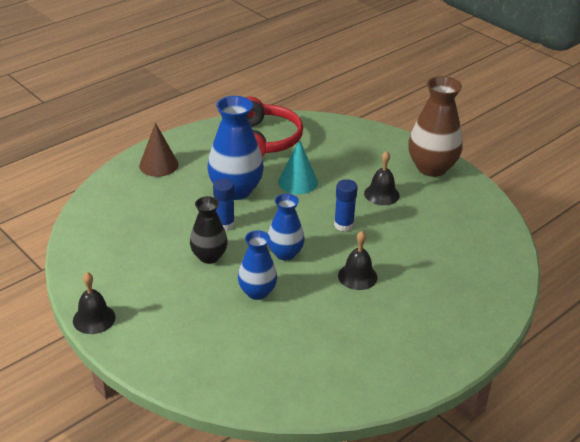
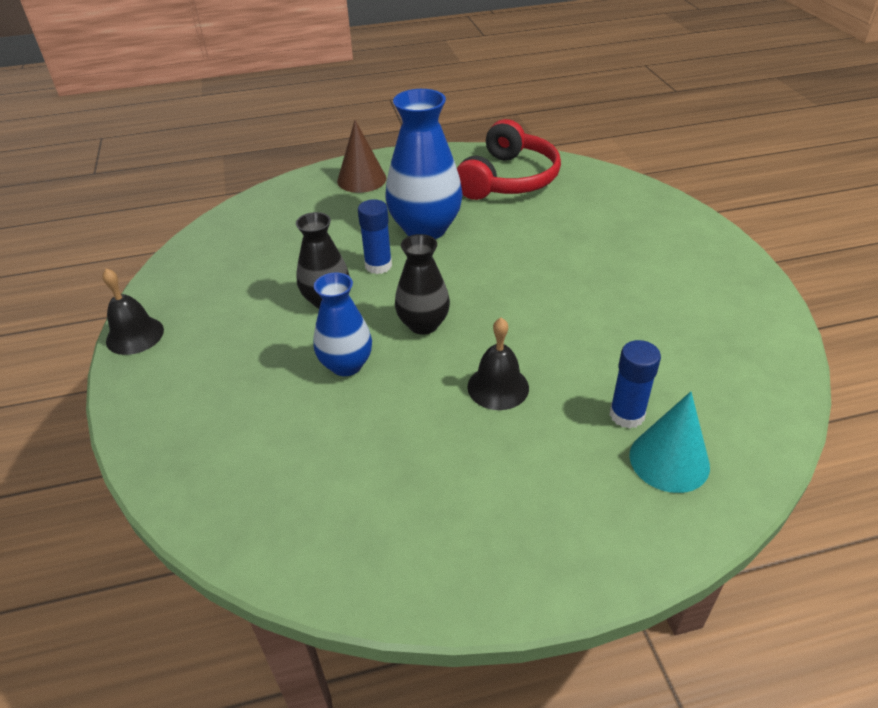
camera: 30 degrees right, 5 degrees up
blue vase [268,194,305,260] -> black vase [395,234,450,335]
turquoise cone [278,139,318,194] -> turquoise cone moved to [629,391,710,493]
blue glue stick [334,179,358,232] -> blue glue stick moved to [610,340,661,429]
black bell [364,151,400,205] -> none
brown vase [408,76,463,177] -> none

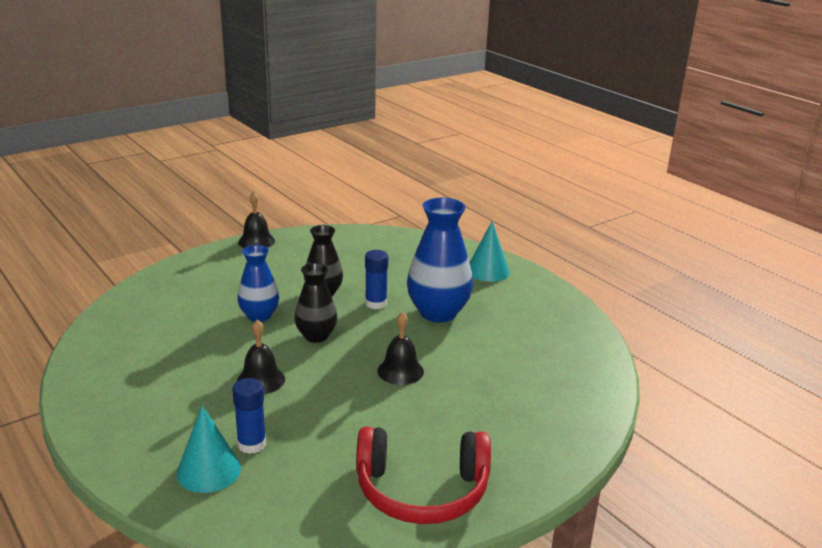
camera: 65 degrees right, 15 degrees down
brown cone [337,120,386,193] -> turquoise cone [470,221,510,282]
red headphones [457,119,561,200] -> red headphones moved to [356,427,491,524]
none -> black bell [377,312,424,385]

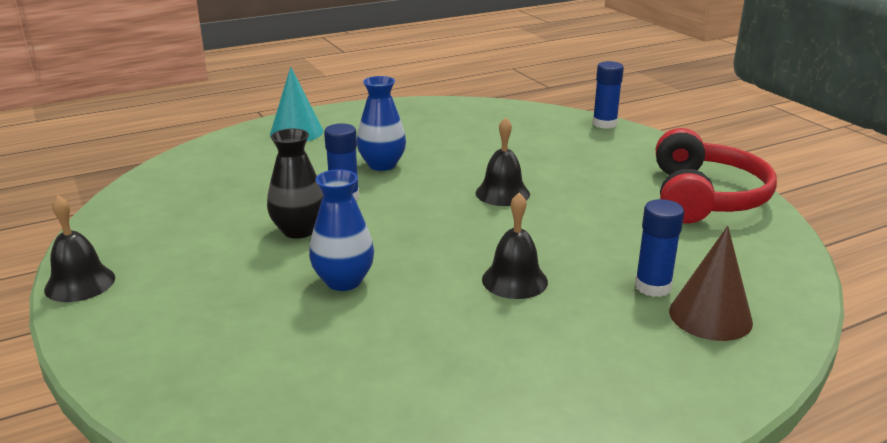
camera: 80 degrees left, 0 degrees up
turquoise cone [176,406,241,493] -> brown cone [669,226,753,341]
black vase [294,263,337,343] -> none
blue vase [407,198,473,322] -> blue vase [357,76,406,171], size x0.62
none -> blue glue stick [592,61,624,129]

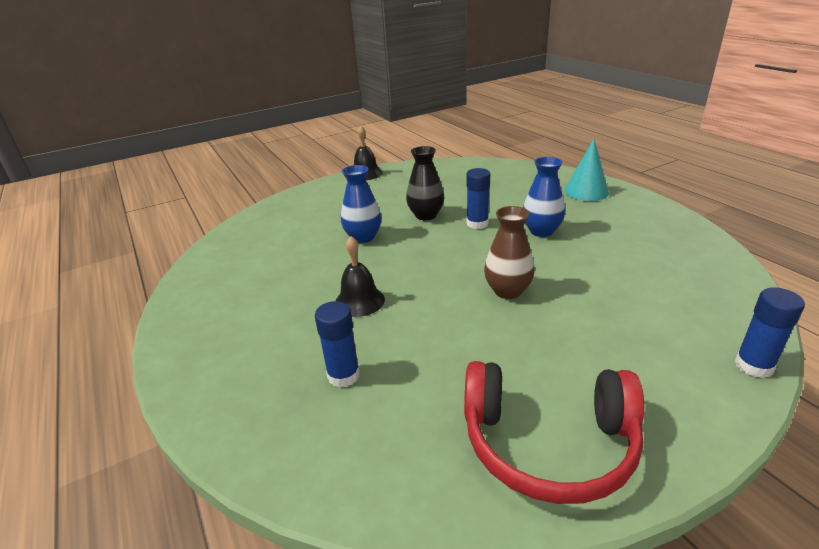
camera: 90 degrees right, 5 degrees up
black bell [476,117,530,206] -> brown vase [484,206,535,299]
brown cone [669,226,753,341] -> none

